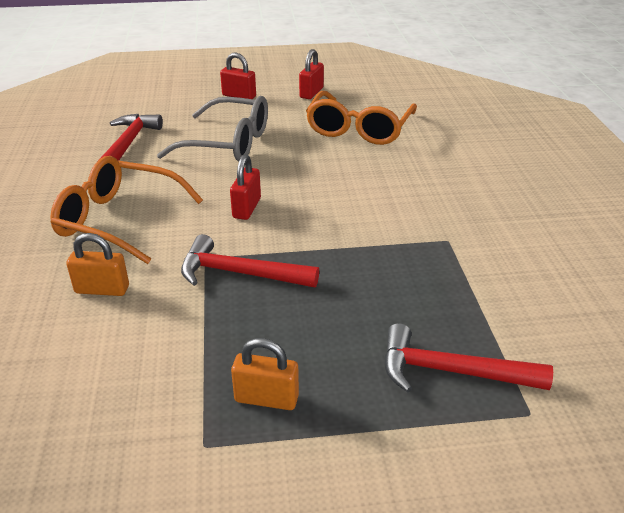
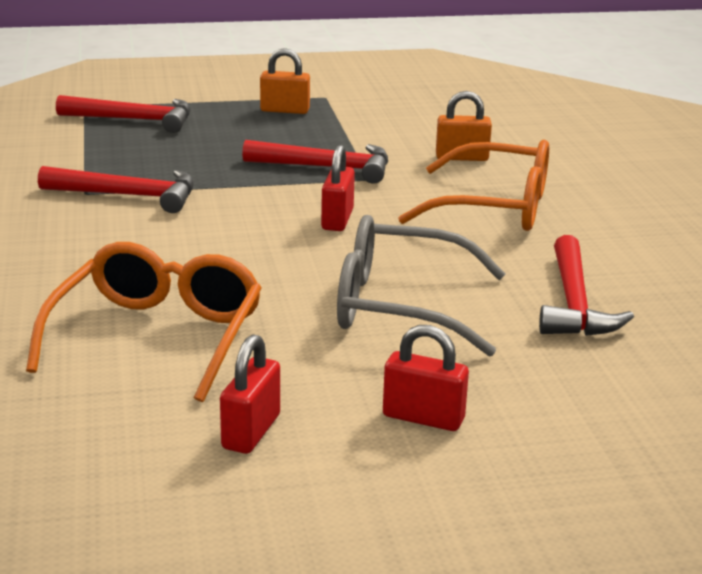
camera: 175 degrees right, 10 degrees down
none -> red hammer [38,166,194,213]

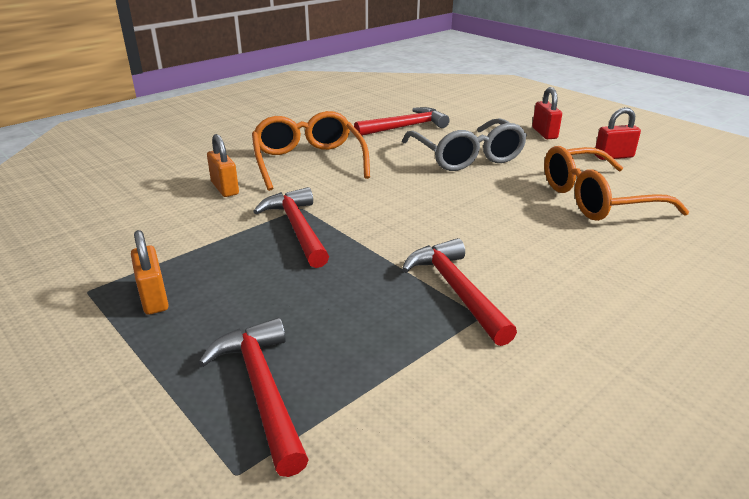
camera: 120 degrees left, 5 degrees up
red padlock [321,145,355,231] -> none

